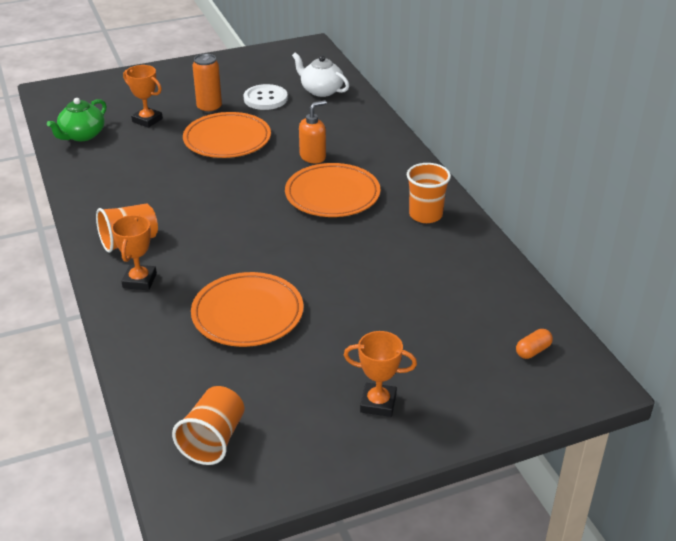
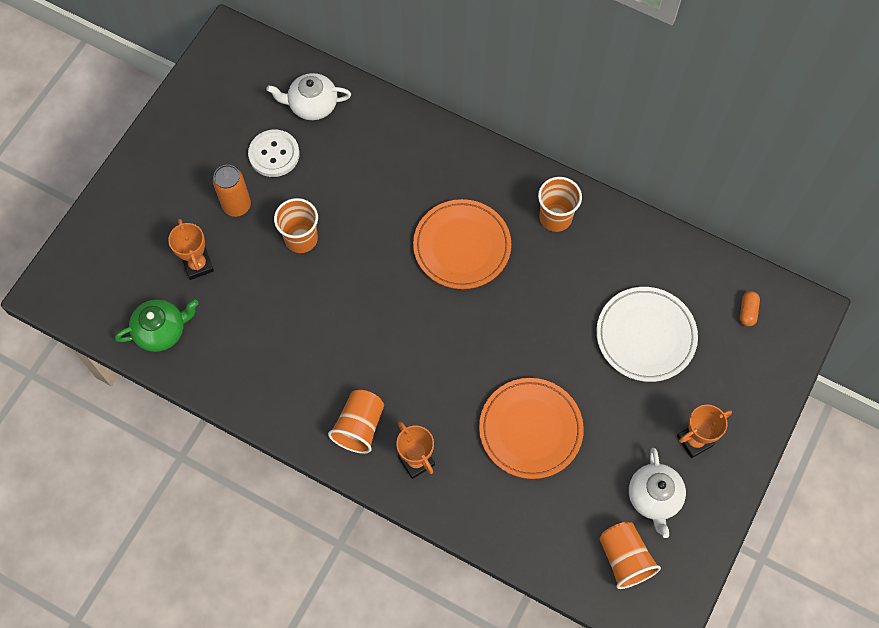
camera: 40 degrees left, 30 degrees up
green teapot [47,98,107,141] -> green teapot turned 105 degrees counterclockwise [115,299,199,352]
orange trophy [123,65,163,128] -> orange trophy turned 75 degrees clockwise [168,219,214,280]
orange plate [183,112,271,158] -> orange cup [274,198,318,253]
orange soap dispenser [299,100,327,163] -> none
none -> white plate [596,287,698,382]
none -> white teapot [629,448,686,538]

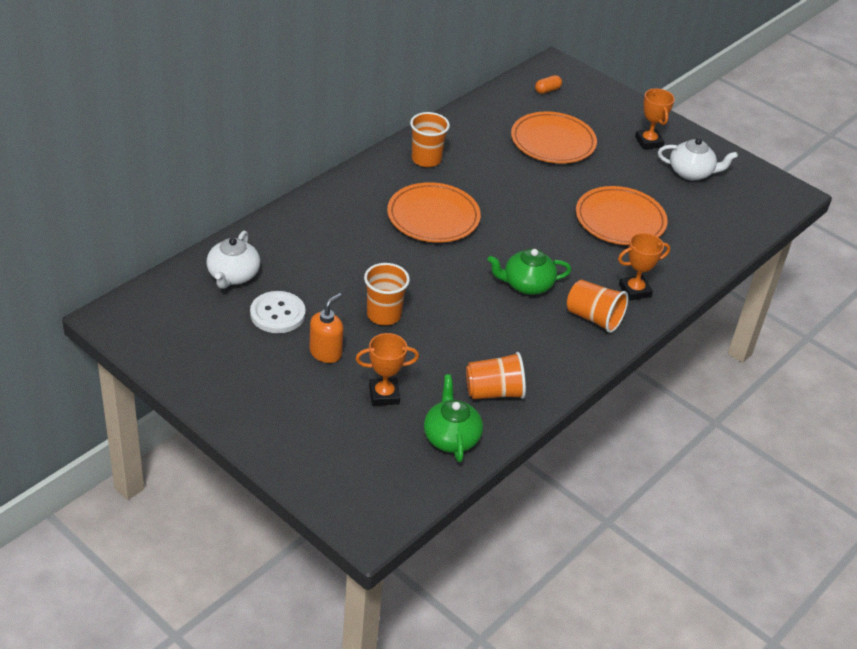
camera: 80 degrees left, 25 degrees down
orange can [213,165,251,217] -> orange soap dispenser [309,293,343,363]
white plate [596,287,698,382] -> orange plate [511,111,597,164]
orange cup [599,522,661,589] -> orange cup moved to [466,352,526,399]
orange capsule [740,291,760,327] -> orange capsule turned 60 degrees counterclockwise [535,75,562,94]
none -> green teapot [487,249,571,295]

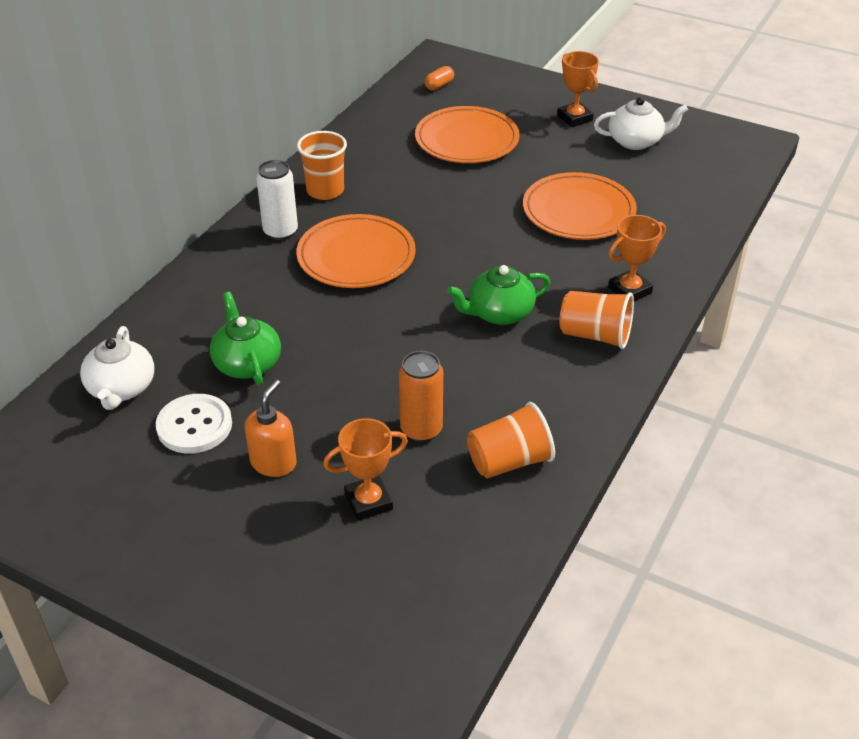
camera: 10 degrees left, 0 degrees up
orange cup [364,263,410,325] -> none
green teapot [424,374,483,462] -> green teapot moved to [210,292,281,386]
none -> white can [256,160,298,240]
none -> orange can [399,351,443,442]

